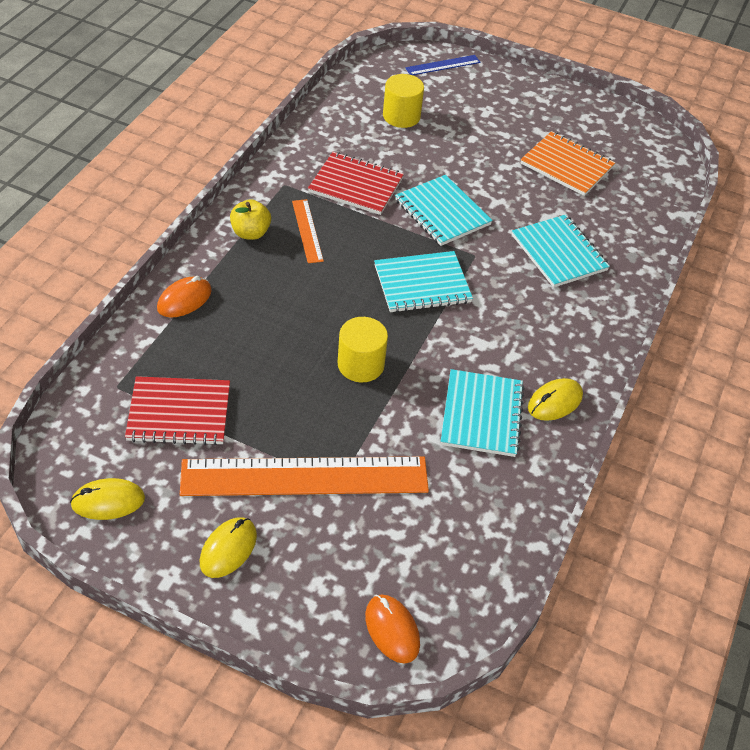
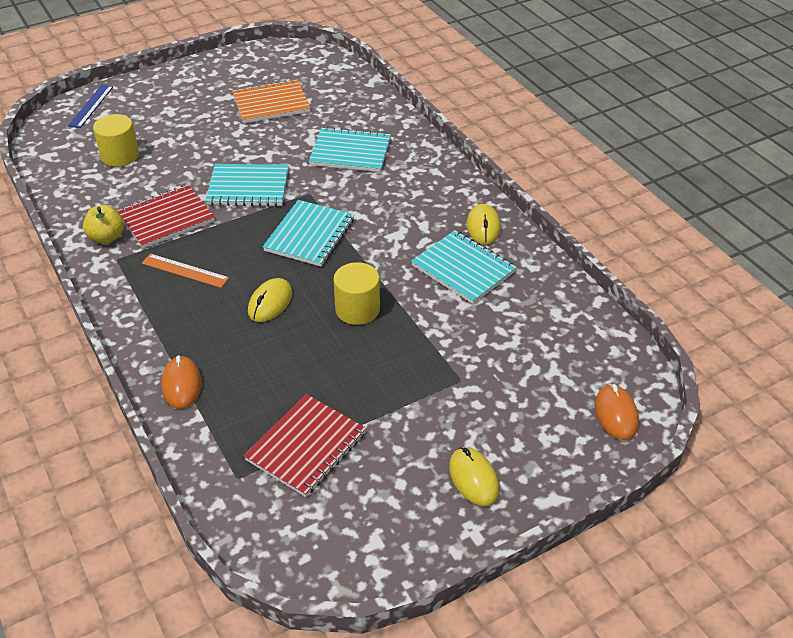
camera: 50 degrees left, 5 degrees down
yellow mouse [70,478,145,520] -> yellow mouse moved to [248,278,293,322]
orange ruler [180,456,429,496] -> none
yellow apple [230,199,271,240] -> yellow apple moved to [83,205,124,244]
orange mouse [365,594,420,664] -> orange mouse turned 75 degrees clockwise [595,384,639,440]

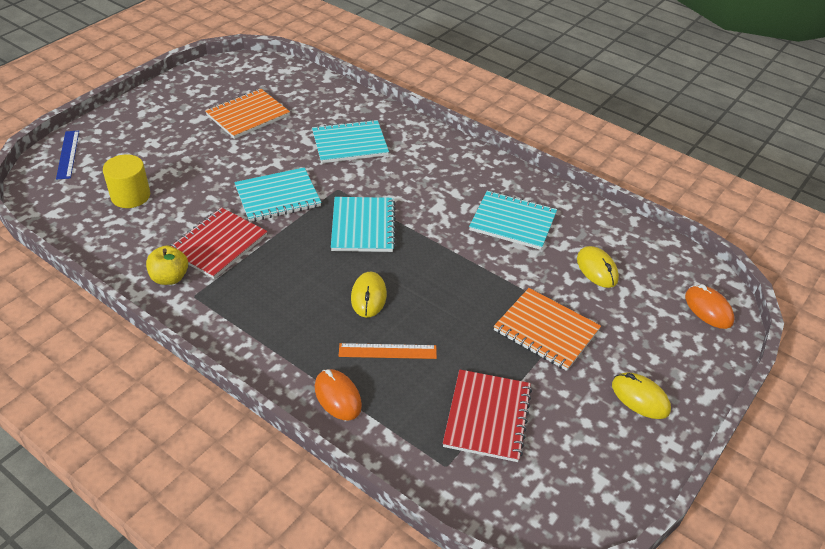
camera: 25 degrees left, 0 degrees up
orange ruler [142,254,229,288] -> orange ruler moved to [339,343,437,359]
yellow cylinder [333,262,380,325] -> none
yellow mouse [467,204,501,244] -> yellow mouse moved to [577,246,619,288]
none -> orange notebook [494,288,601,371]

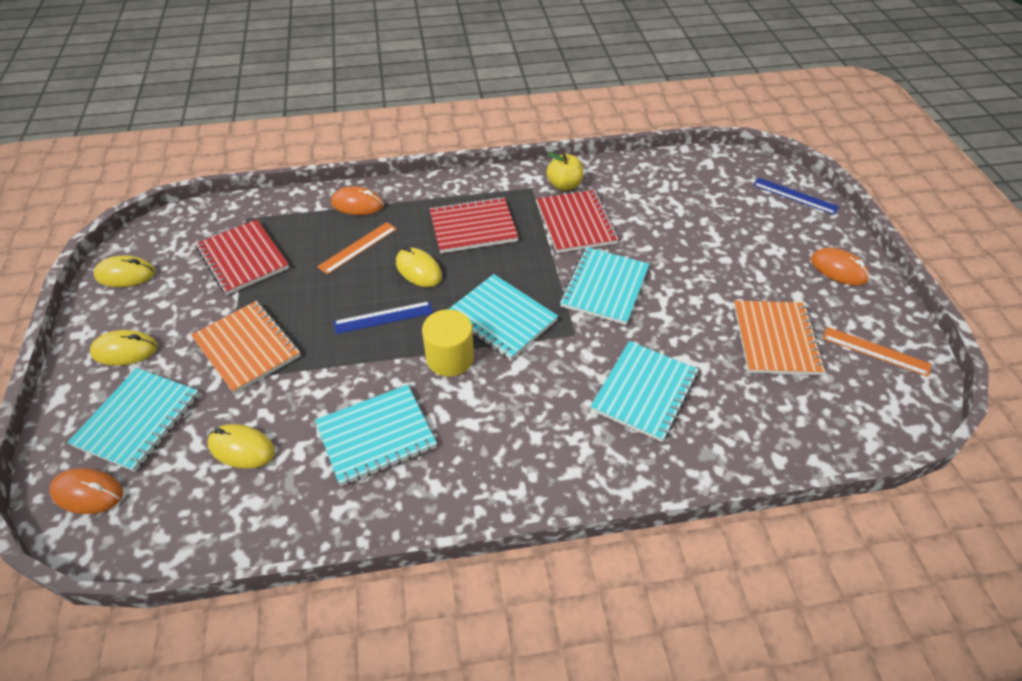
camera: 135 degrees right, 5 degrees up
yellow cylinder [103,154,150,208] -> yellow cylinder moved to [422,309,474,377]
orange notebook [494,288,601,371] -> orange notebook turned 60 degrees clockwise [191,301,301,394]
none -> turquoise notebook [67,368,199,472]
none -> yellow mouse [94,255,155,287]
none -> blue ruler [333,301,433,334]
none -> red notebook [429,197,519,253]
none -> orange mouse [811,248,870,286]
none -> orange ruler [823,327,931,377]

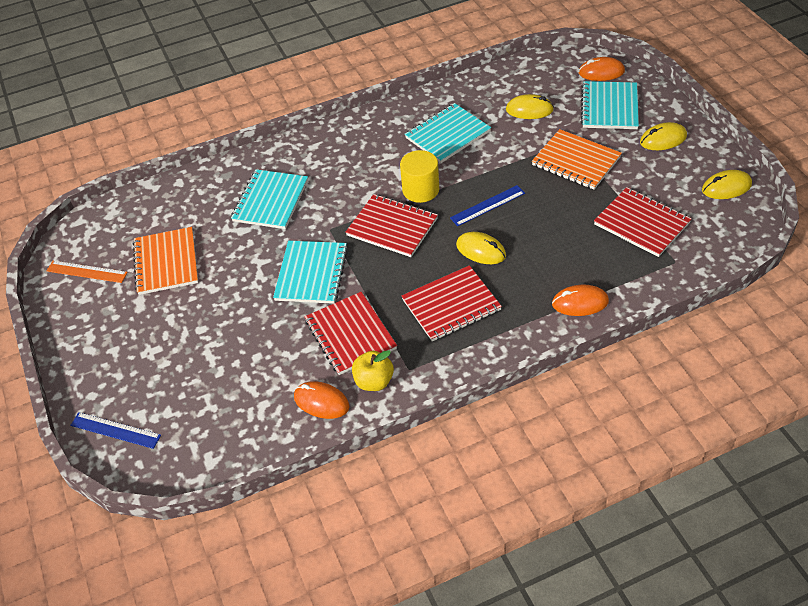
camera: 170 degrees right, 0 degrees up
orange ruler [317,222,397,275] -> none
turquoise notebook [448,274,558,360] -> red notebook [346,194,438,257]
orange mouse [811,248,870,286] -> orange mouse moved to [294,381,350,419]

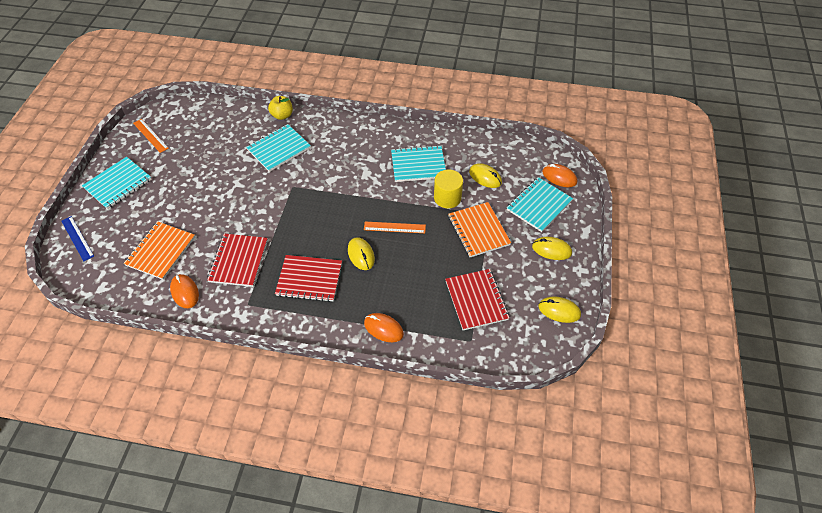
camera: 30 degrees right, 5 degrees up
orange notebook [133,227,198,295] -> orange notebook moved to [123,221,195,280]
turquoise notebook [273,241,348,304] -> turquoise notebook moved to [82,157,152,209]
red notebook [346,194,438,257] -> none
yellow apple [352,350,394,391] -> yellow apple moved to [268,96,293,120]
yellow cylinder [400,150,439,203] -> yellow cylinder moved to [434,169,463,208]
blue ruler [450,185,525,226] -> orange ruler [364,222,426,233]

